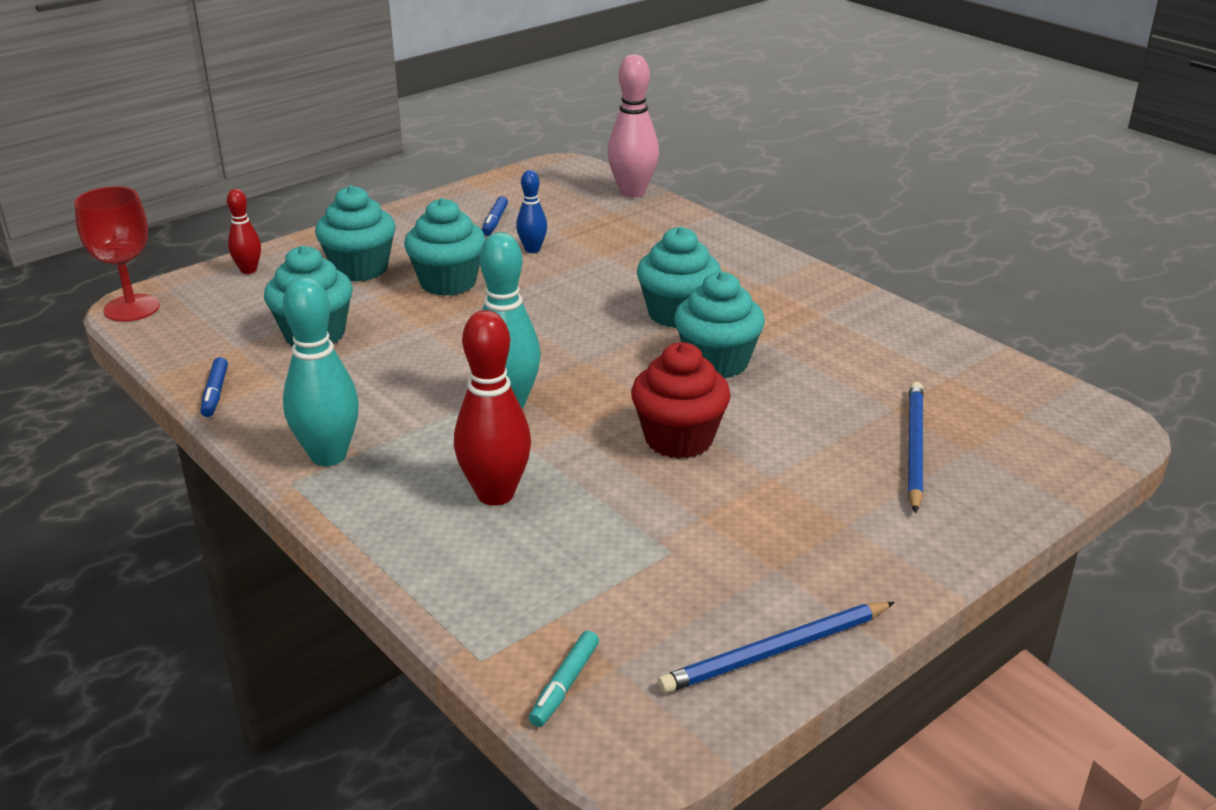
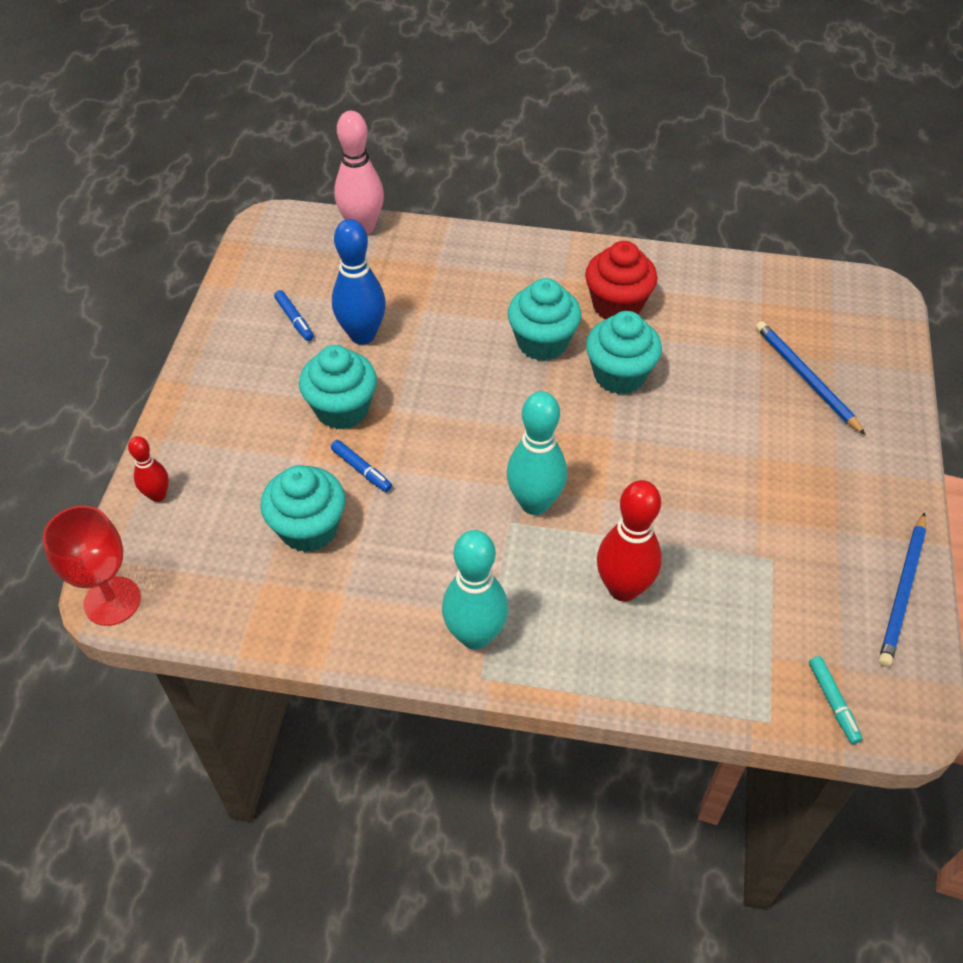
camera: 40 degrees left, 20 degrees up
blue marker [201,357,228,417] -> blue marker moved to [331,440,392,492]
turquoise cupcake [315,185,396,282] -> none
blue bowling pin [516,170,547,253] -> blue bowling pin [332,219,386,345], size x1.80
red cupcake [631,342,731,459] -> red cupcake moved to [585,241,657,319]

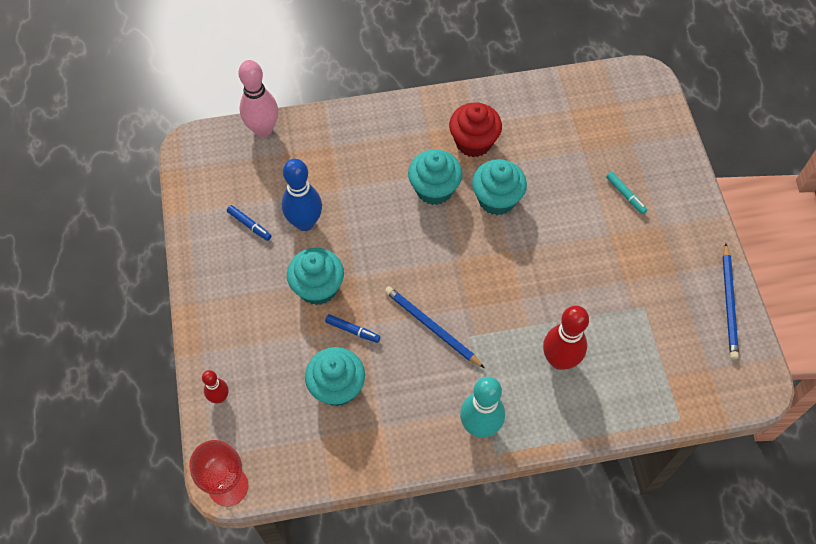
camera: 20 degrees left, 10 degrees up
turquoise bowling pin [507,391,567,515] -> none
blue pencil [756,321,866,435] -> blue pencil moved to [385,286,484,368]
turquoise marker [809,656,862,744] -> turquoise marker moved to [606,172,647,214]

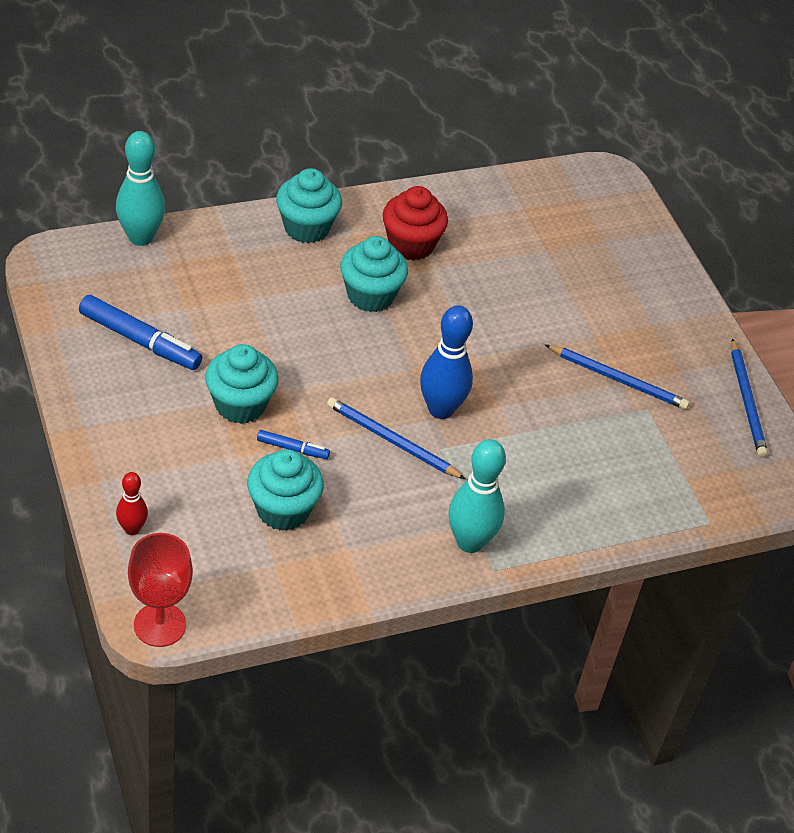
camera: 15 degrees left, 15 degrees down
blue marker [227,205,272,241] -> blue marker [79,295,202,370], size x1.95
pink bowling pin [238,60,278,137] -> turquoise bowling pin [116,131,165,246]
blue bowling pin [281,159,322,231] -> blue bowling pin moved to [420,305,473,419]
turquoise cupcake [472,159,527,215] -> turquoise cupcake moved to [276,168,342,243]
red bowling pin [543,305,589,370] -> none
turquoise marker [606,172,647,214] -> none
none -> blue pencil [545,345,689,409]

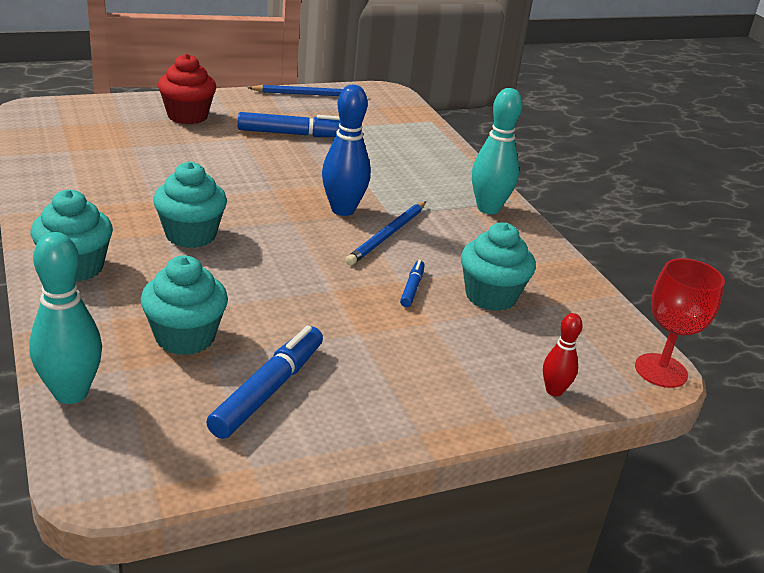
camera: 90 degrees left, 15 degrees down
turquoise cupcake [205,344,279,424] -> turquoise cupcake moved to [141,255,228,355]
red cupcake [383,186,448,261] -> red cupcake moved to [158,53,216,124]
blue pencil [545,345,689,409] -> blue marker [237,112,340,137]

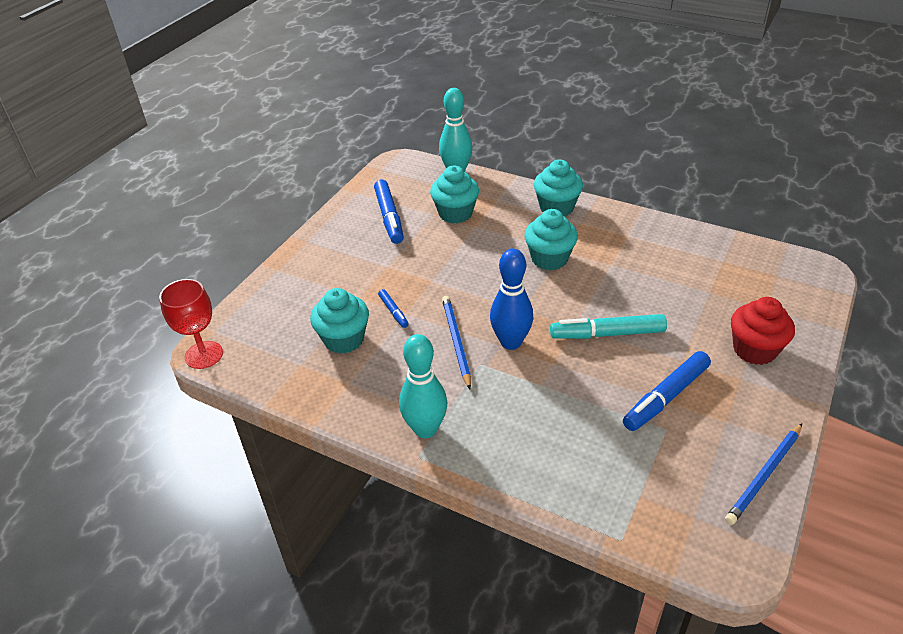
camera: 145 degrees right, 10 degrees up
red bowling pin [543,313,583,397] -> none
none -> turquoise marker [550,314,667,339]

